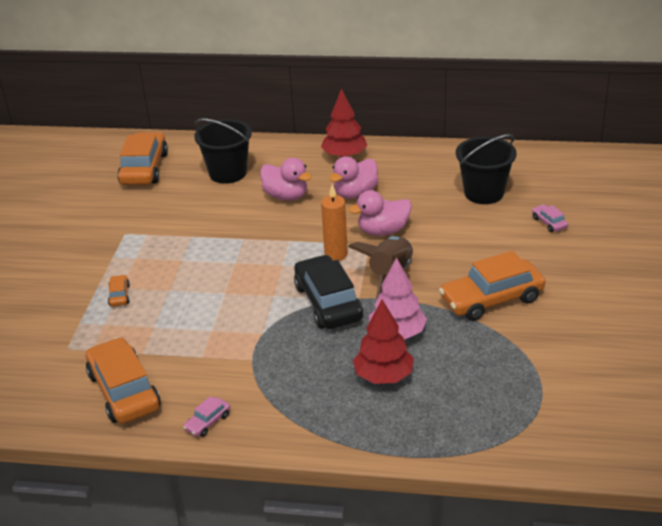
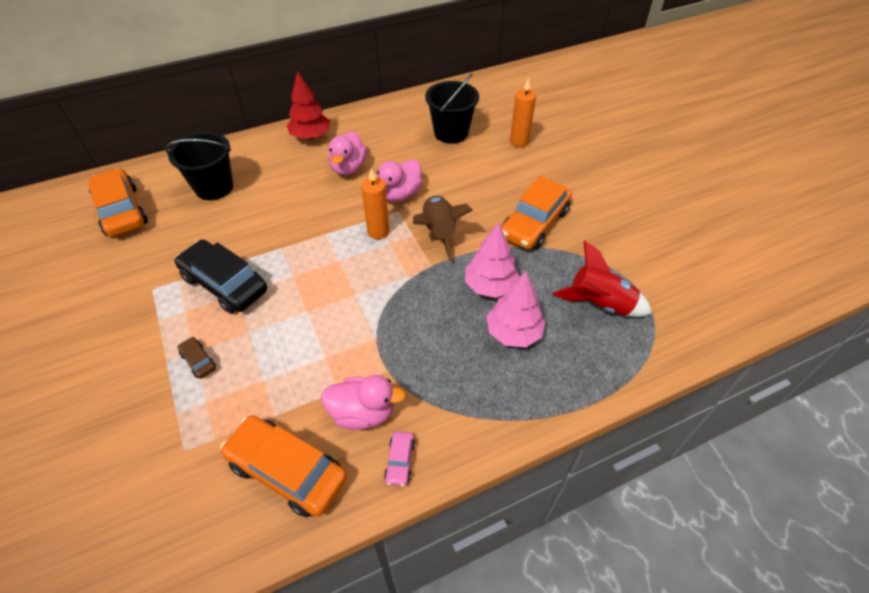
camera: 35 degrees left, 15 degrees up
orange car [108,275,130,307] -> brown car [177,337,216,379]
pink duck [260,158,312,201] -> pink duck moved to [321,375,406,430]
black car [294,255,363,329] -> black car moved to [174,240,267,313]
red tree [353,300,414,384] -> pink tree [486,271,545,347]
pink car [532,204,568,232] -> orange candle [510,78,536,147]
none -> red rocket [552,241,652,317]

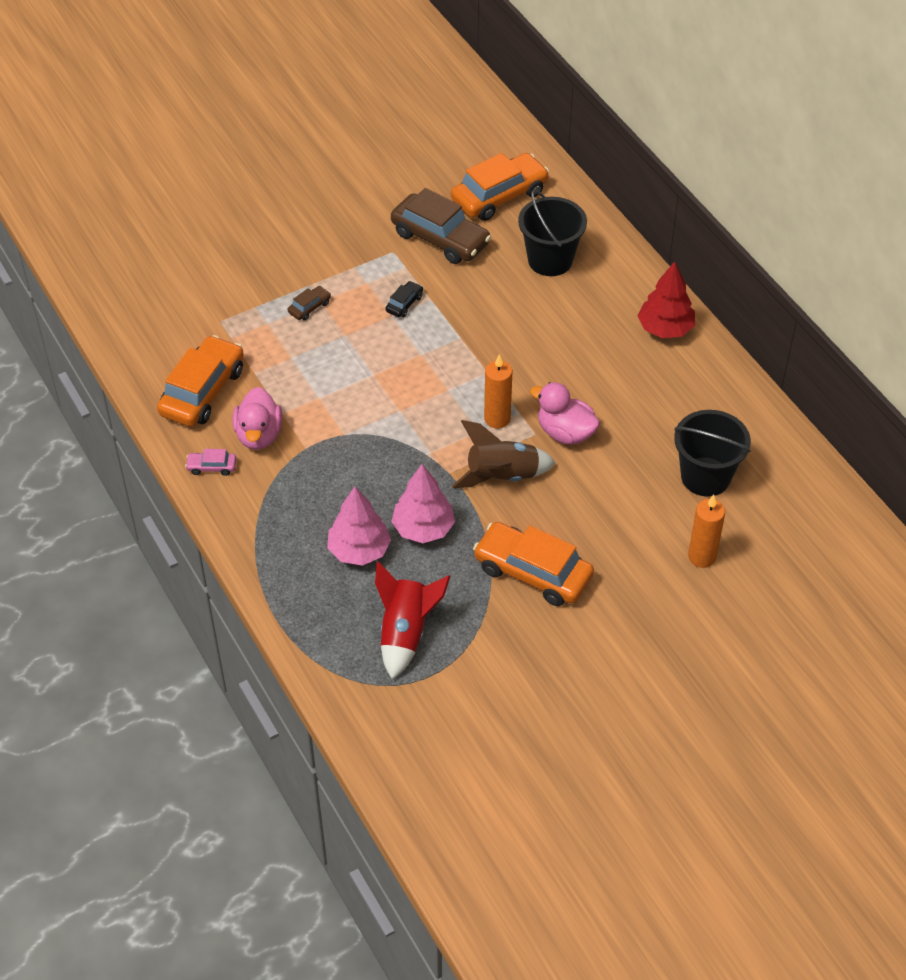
camera: 85 degrees right, 0 degrees up
black car [174,240,267,313] -> black car [385,281,423,317], size x0.44
pink duck [328,131,367,176] -> none
none -> brown car [391,188,491,264]

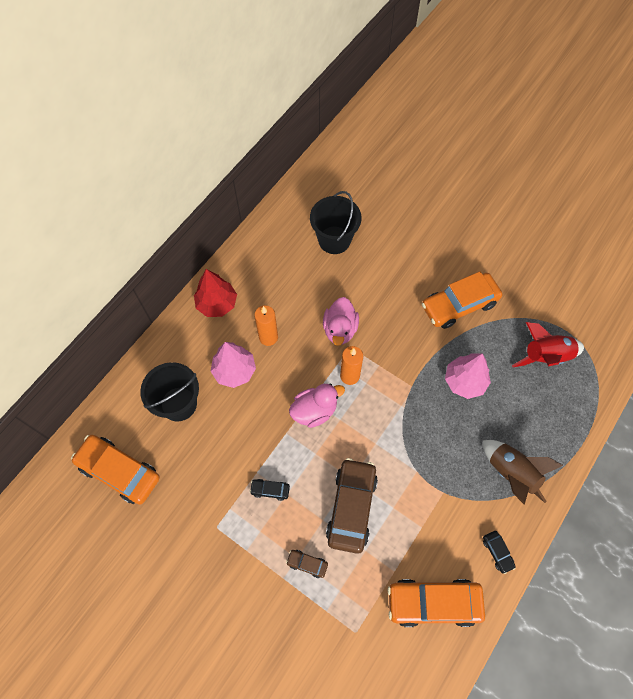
camera: 115 degrees left, 15 degrees up
pink car [185,449,236,476] -> black car [483,531,516,574]
pink duck [233,387,283,450] -> pink duck moved to [289,383,345,428]
pink tree [327,487,391,566] -> pink tree moved to [210,342,256,388]
brown car [391,188,491,264] -> brown car moved to [326,458,378,554]
brown rocket [452,420,555,488] -> brown rocket moved to [482,440,563,504]
orange car [473,522,594,606] -> orange car turned 60 degrees clockwise [422,271,502,329]
orange candle [688,495,725,568] -> orange candle moved to [254,305,278,346]

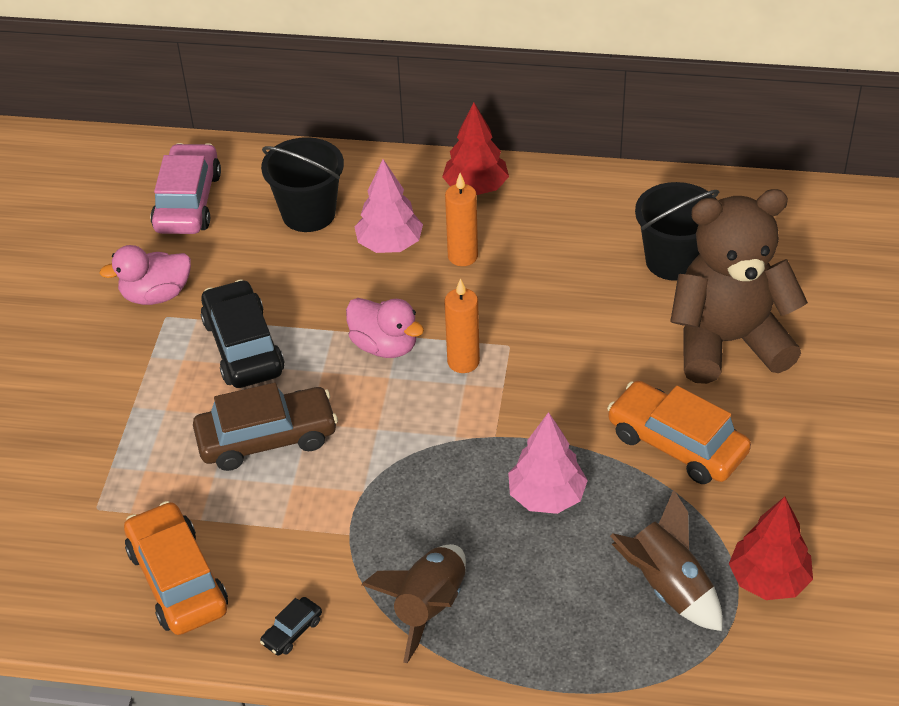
camera: 65 degrees right, 20 degrees down
orange car [71,435,160,505] -> pink car [150,143,221,234]
black car [250,479,290,501] -> black car [201,279,284,388], size x2.27
brown car [286,550,328,578] -> none
pink duck [323,297,359,346] -> pink duck moved to [99,245,191,305]
red rocket [512,322,584,367] -> brown rocket [610,489,722,631]
none -> brown teddy bear [670,189,808,384]
none -> red tree [729,497,813,600]

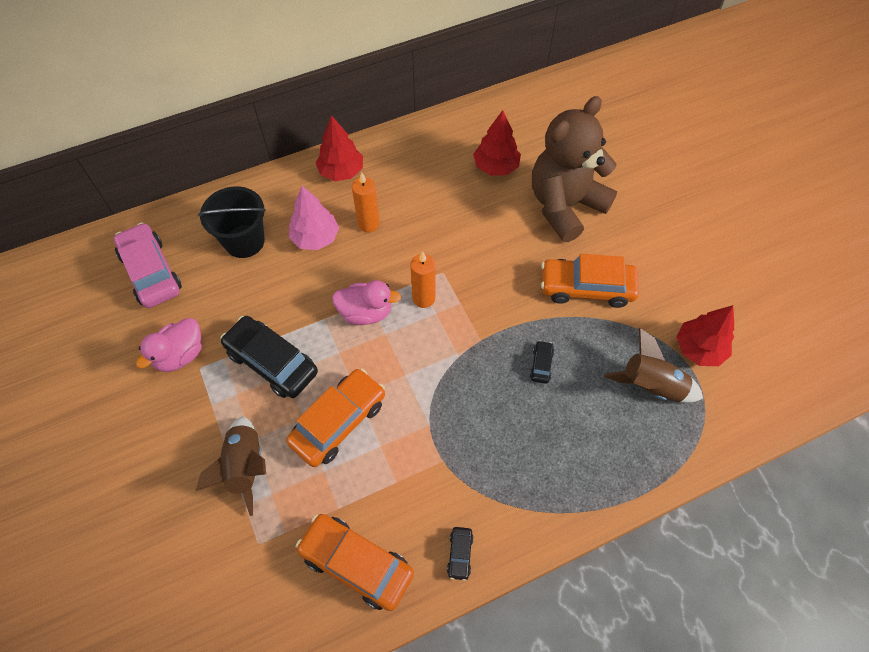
camera: 35 degrees left, 15 degrees up
brown car [193,382,338,471] -> orange car [286,368,385,467]
brown rocket [361,544,466,663] -> brown rocket moved to [196,416,266,516]
pink tree [508,412,588,514] -> black car [530,340,554,384]
black bucket [635,182,719,281] -> red tree [473,110,521,175]

